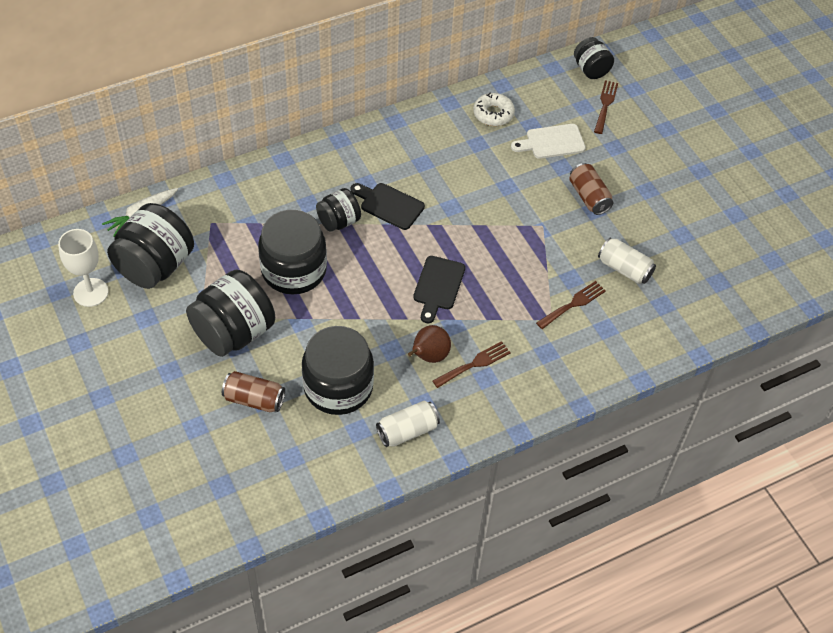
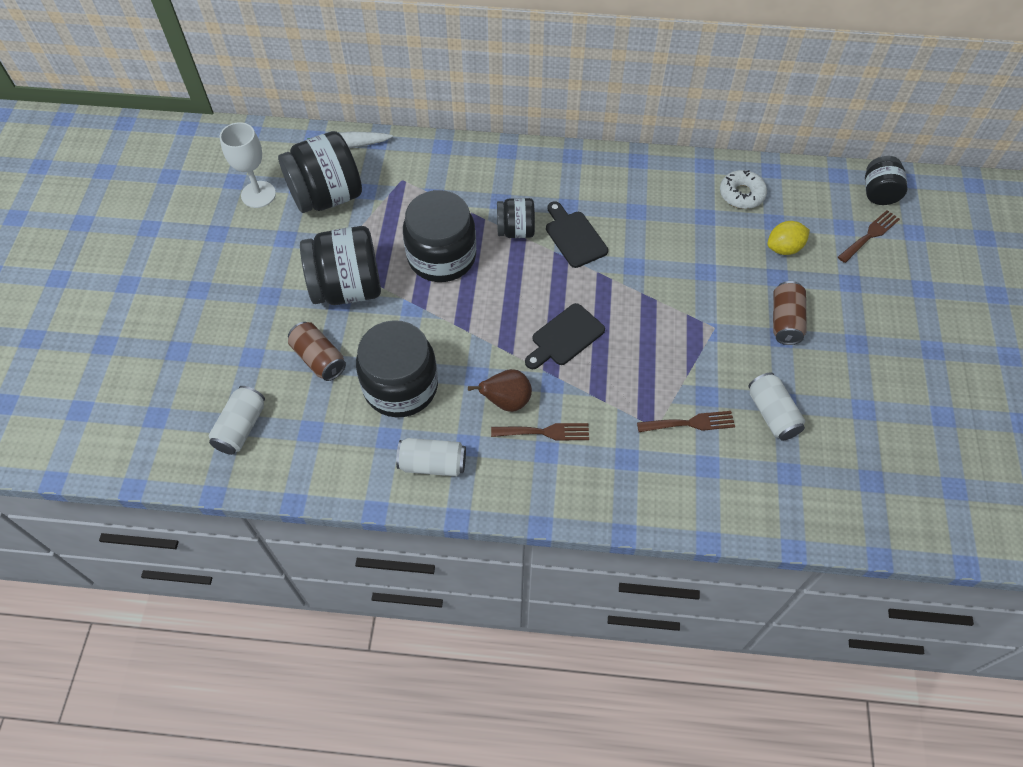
camera: 35 degrees right, 5 degrees up
white cutting board [511,124,586,159] -> yellow lemon [768,221,810,255]
none -> white can [208,386,265,455]

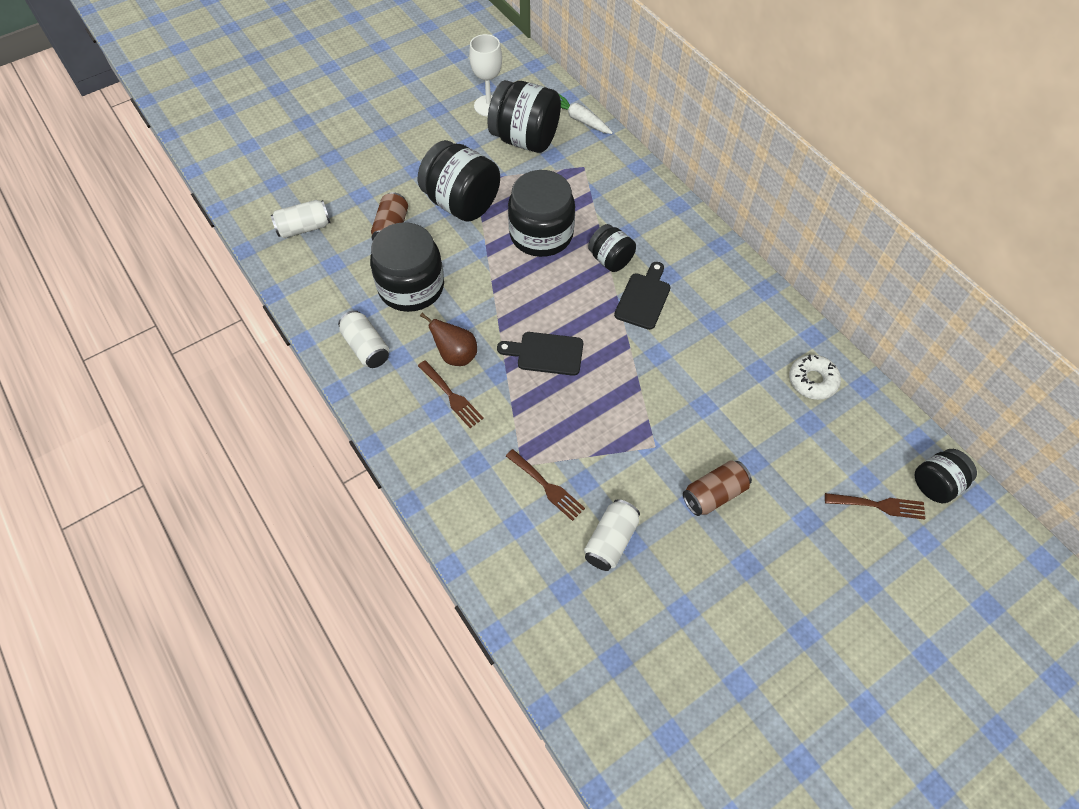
camera: 50 degrees right, 0 degrees up
yellow lemon [768,221,810,255] -> none

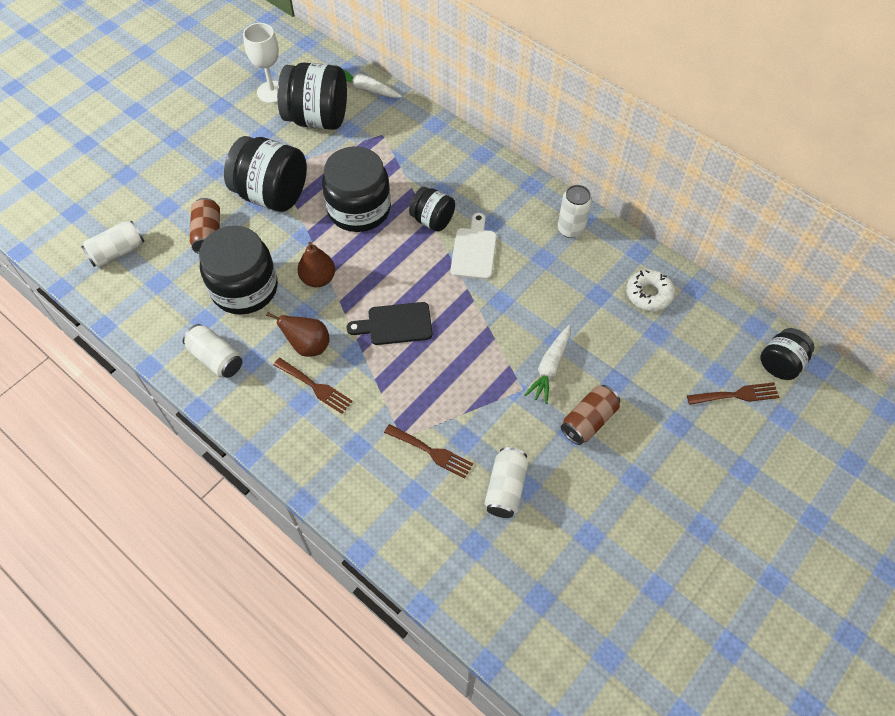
camera: 15 degrees left, 0 degrees up
black cutting board [614,262,670,330] -> white cutting board [450,213,497,280]
none -> brown pear [297,242,335,287]
none -> white carrot [525,325,571,404]
none -> white can [558,185,592,238]

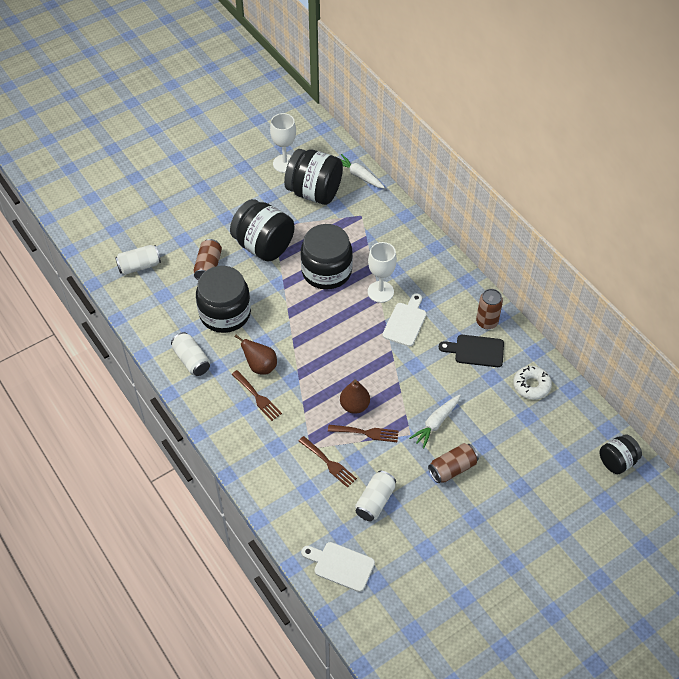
camera: 15 degrees right, 5 degrees down
brown pear [297,242,335,287] -> brown pear moved to [340,379,370,414]
black cutting board [346,302,432,345] -> black cutting board moved to [439,335,504,367]
black jar [409,187,455,232] -> white goblet [368,242,397,303]
white can [558,185,592,238] -> brown can [476,289,503,329]
brown fork [687,382,779,405] -> brown fork moved to [328,425,399,442]
none -> white cutting board [301,542,375,592]

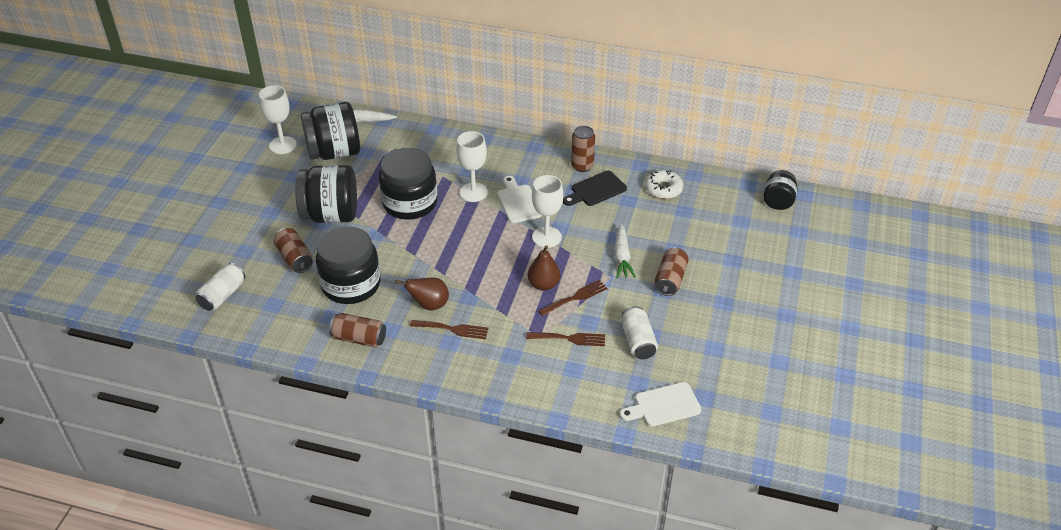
camera: 40 degrees left, 10 degrees down
white can [171,332,210,376] -> brown can [329,313,386,347]
none -> white goblet [532,175,563,248]

